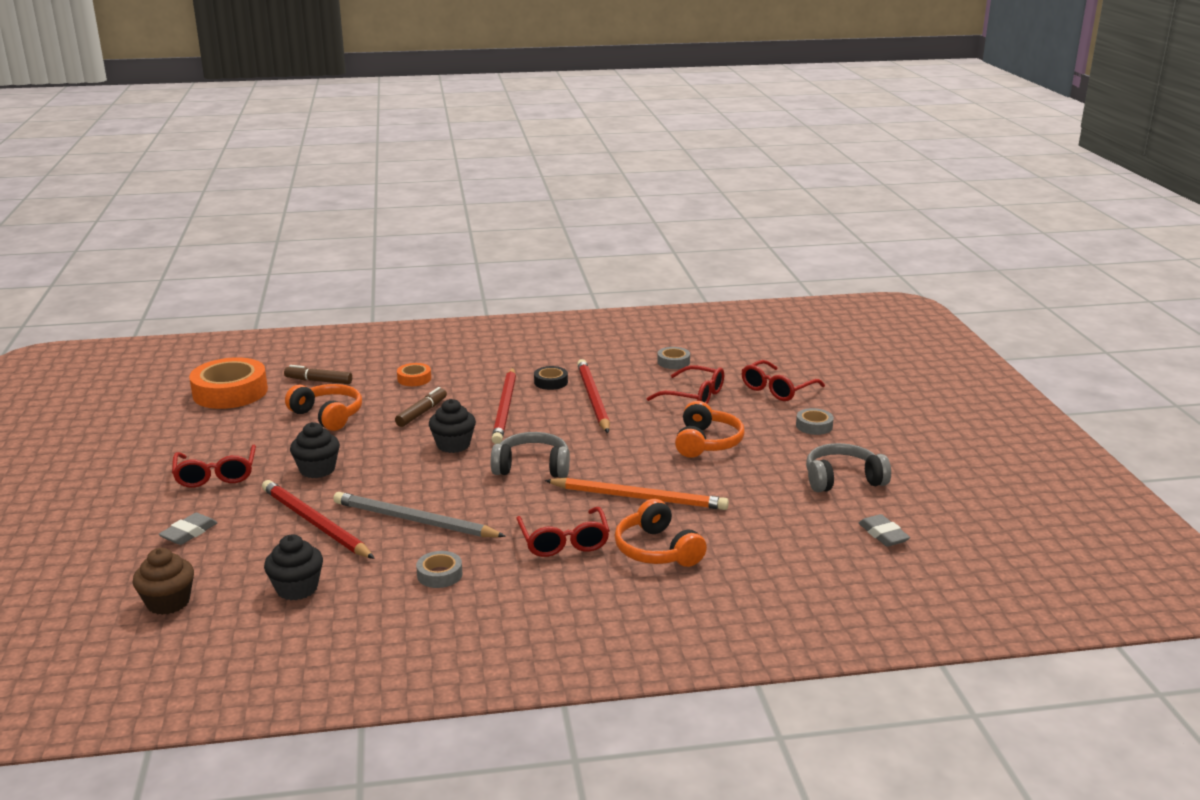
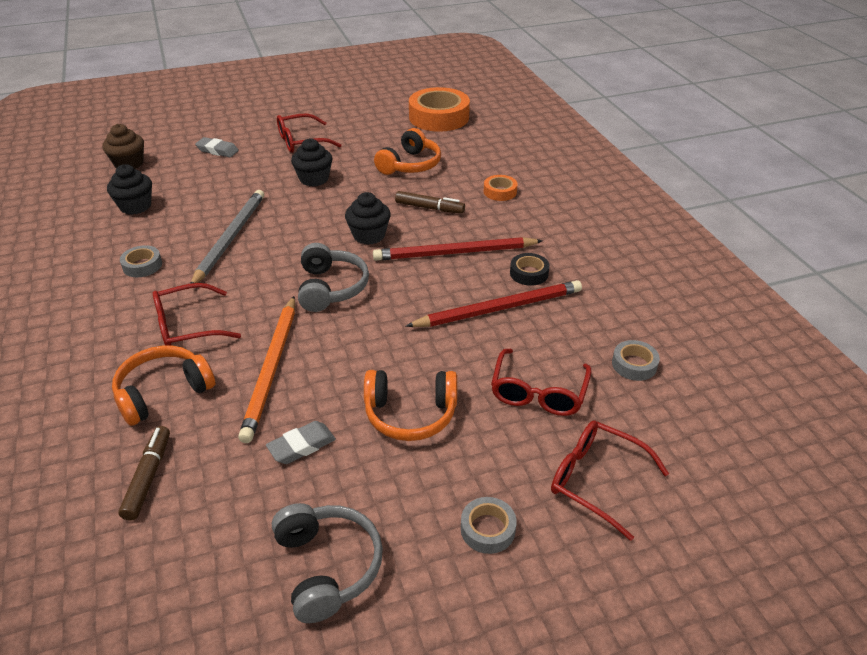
camera: 80 degrees right, 15 degrees up
red pencil [262,480,375,559] -> none
brown marker [284,365,352,384] -> brown marker moved to [118,426,170,521]
grey eraser [859,514,910,547] -> grey eraser moved to [266,421,336,464]

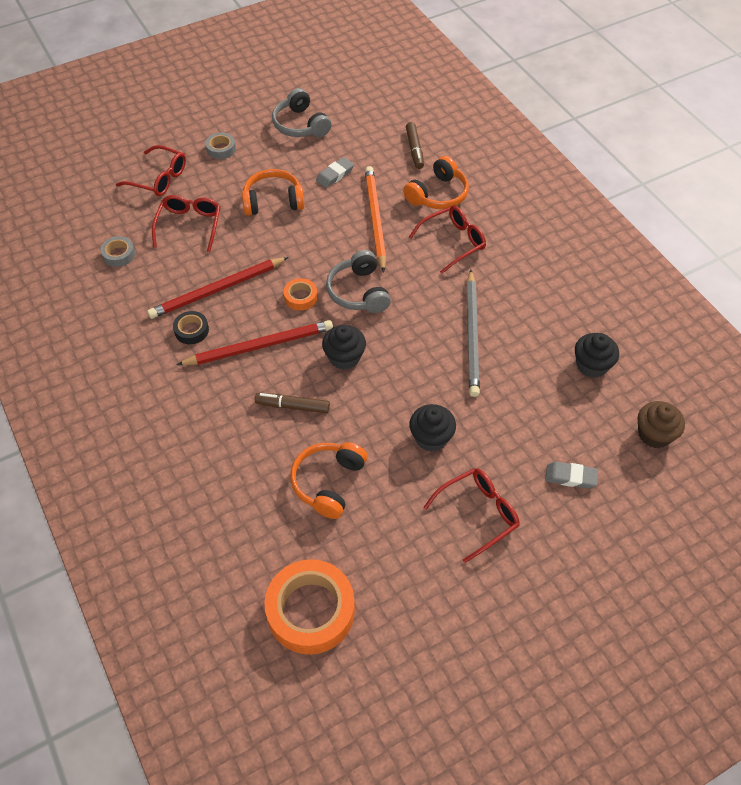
camera: 170 degrees right, 15 degrees up
grey tape [120,245,162,277] -> none
orange tape [484,175,518,201] -> orange tape moved to [284,278,317,311]

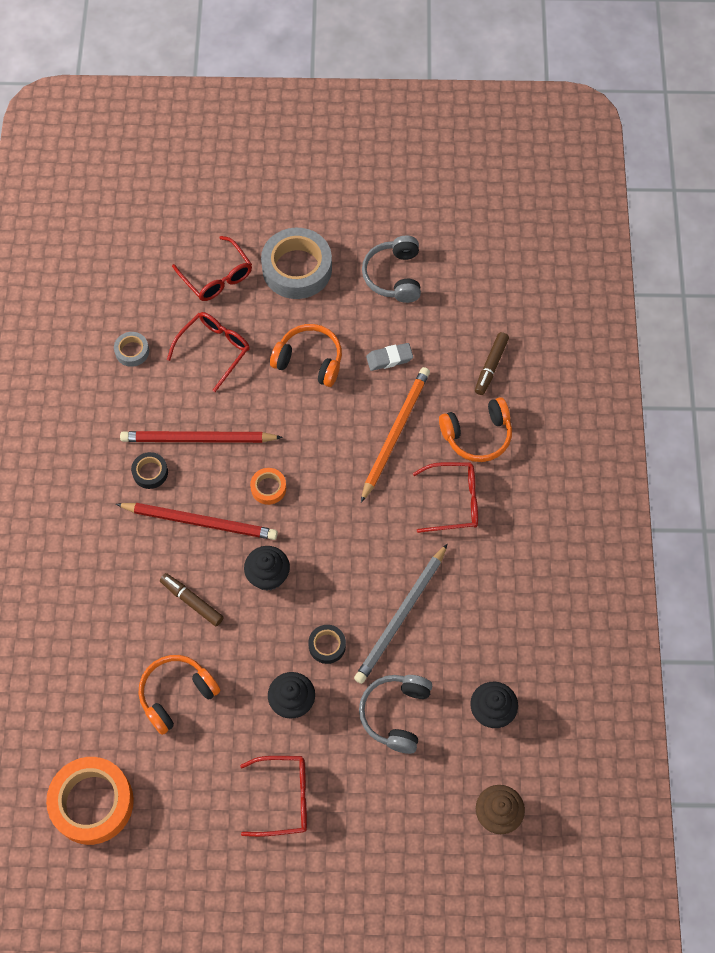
camera: 30 degrees right, 10 degrees up
grey tape [205,132,236,159] -> grey tape [261,228,332,299], size x2.11
grey headphones [326,250,391,313] -> grey headphones moved to [359,675,432,754]
grey eraser [545,462,598,489] -> none
none -> black tape [308,625,346,664]

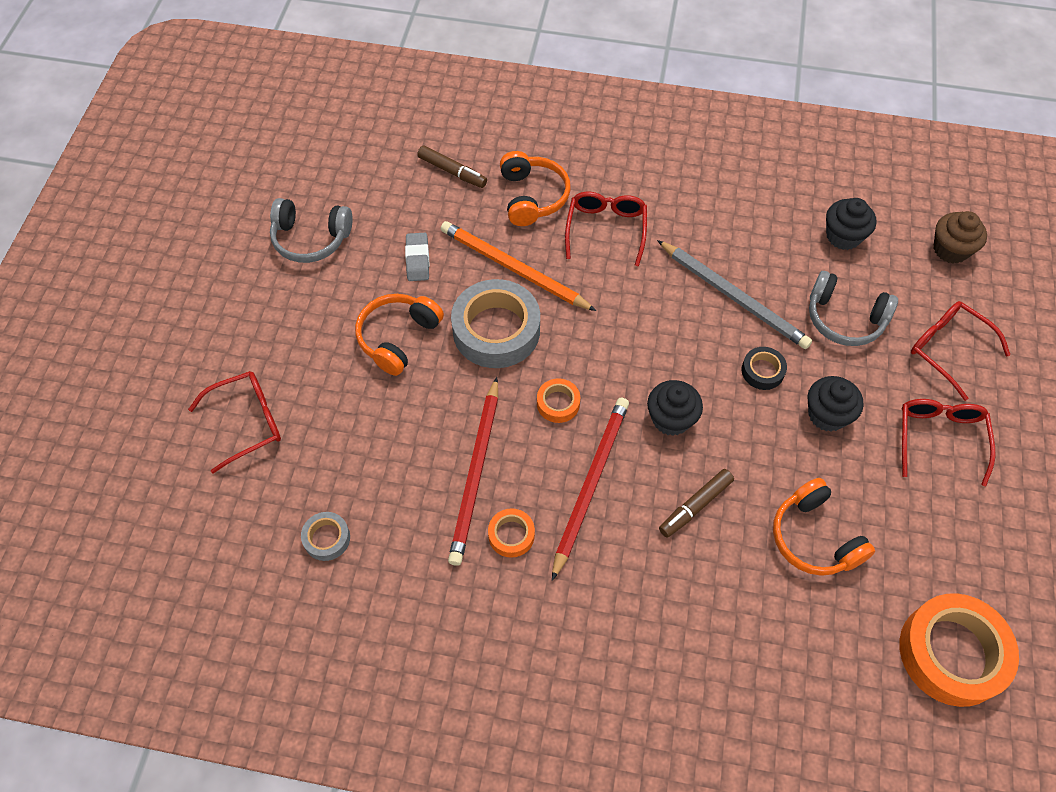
camera: 80 degrees left, 5 degrees down
black tape [131,452,168,489] -> orange tape [488,508,535,558]
red glasses [167,312,250,392] -> red glasses moved to [911,301,1010,401]
grey tape [261,228,332,299] -> grey tape moved to [451,279,540,368]

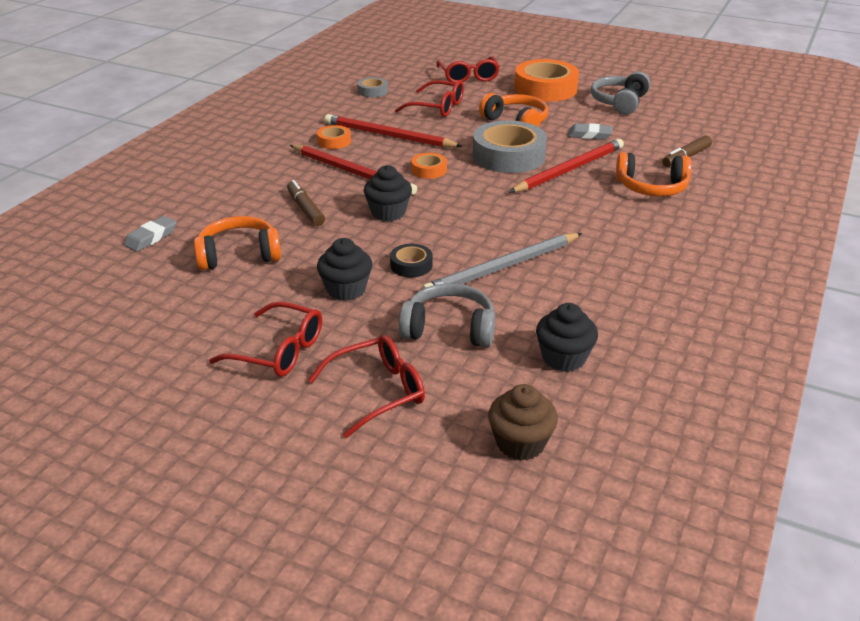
camera: 105 degrees right, 25 degrees down
orange pencil [441,221,596,311] -> red pencil [510,139,624,192]
red glasses [565,192,647,267] -> red glasses moved to [395,80,464,117]
grey headphones [809,271,898,346] -> grey headphones turned 60 degrees clockwise [399,283,495,347]
orange tape [899,593,1019,707] -> orange tape moved to [514,59,579,102]
none -> grey eraser [124,216,177,252]

